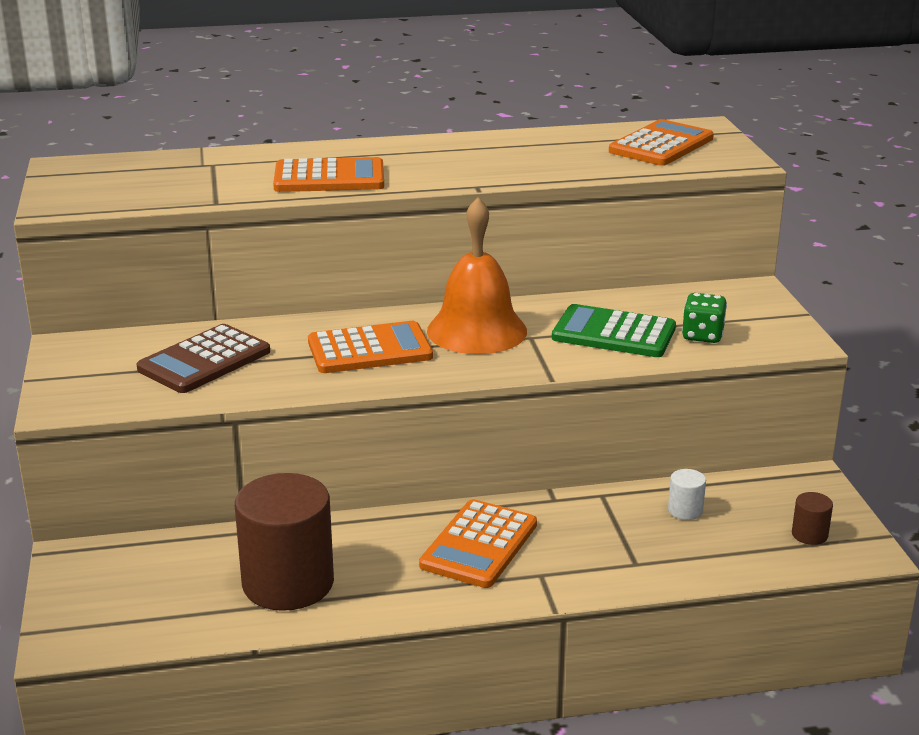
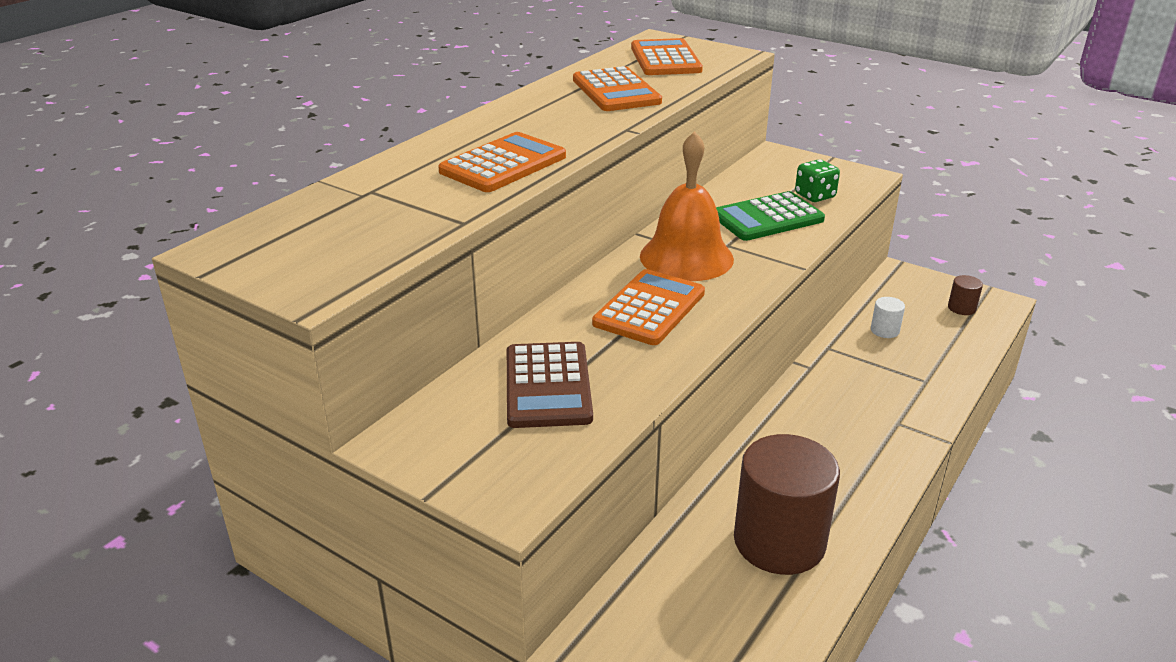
camera: 45 degrees left, 5 degrees up
orange calculator [419,499,537,588] -> orange calculator moved to [573,66,662,111]

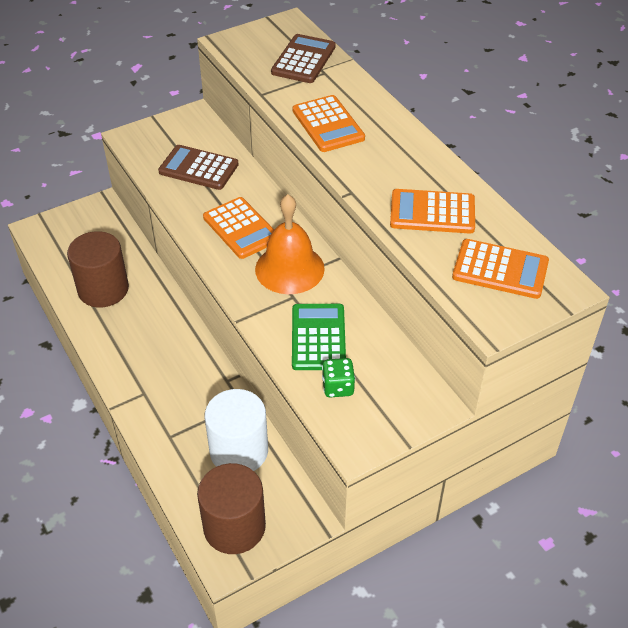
camera: 115 degrees right, 15 degrees up
white cylinder [871,297,905,338] -> white cylinder [205,389,268,471], size x2.43
brown cylinder [948,275,983,315] -> brown cylinder [197,463,266,554], size x2.43
none -> brown calculator [271,34,336,83]

